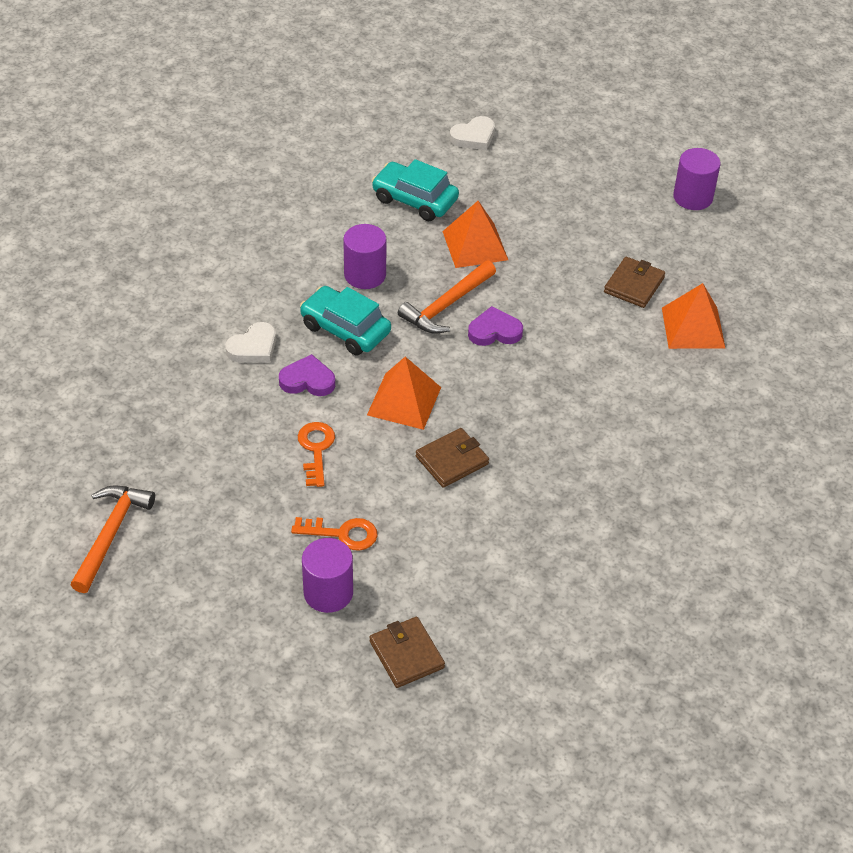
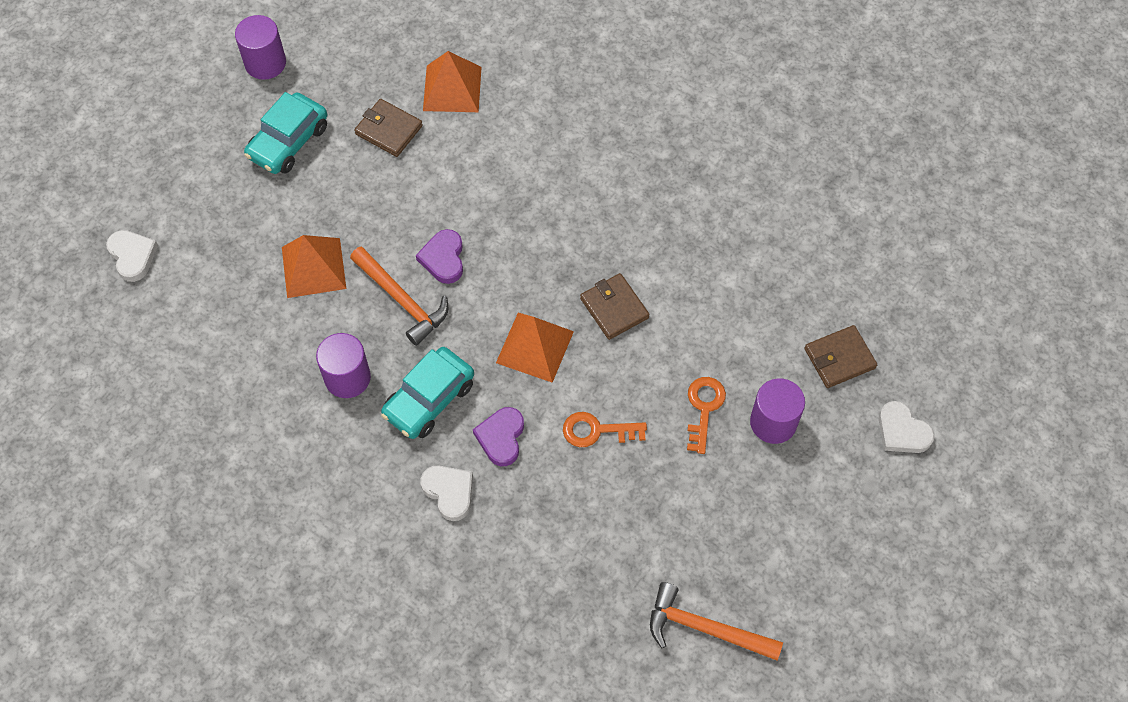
camera: 85 degrees left, 15 degrees up
turquoise car [372,159,459,221] -> turquoise car moved to [244,92,327,174]
none -> white heart [879,401,935,453]

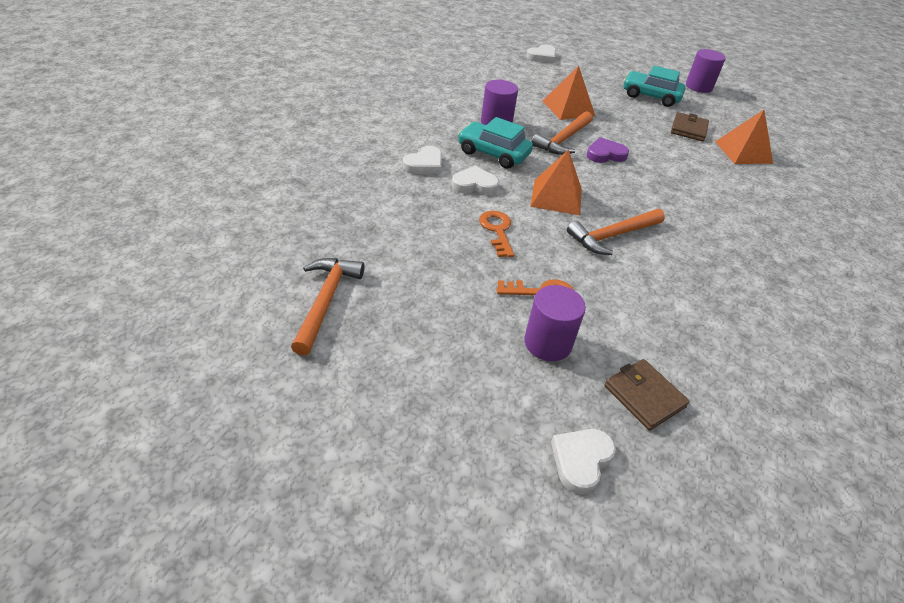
camera: 75 degrees right, 20 degrees down
purple heart [473,407,524,466] -> white heart [452,166,499,195]
brown wallet [580,273,650,340] -> orange hammer [567,209,665,255]

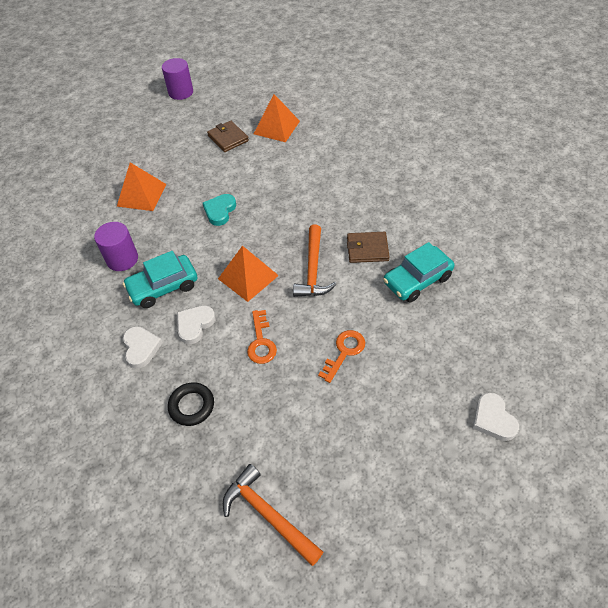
camera: 50 degrees left, 10 degrees up
orange key [479,211,514,257] -> orange key turned 120 degrees counterclockwise [247,310,277,364]
purple cylinder [524,285,586,361] -> none
white heart [526,44,556,63] -> none
orange hammer [532,111,593,155] -> none
purple heart [587,137,629,163] -> turquoise heart [203,194,236,226]
brown wallet [604,359,690,430] -> brown wallet moved to [347,232,390,263]
turquoise car [623,65,686,107] -> turquoise car moved to [383,242,455,302]
none -> black ring [168,382,214,426]

